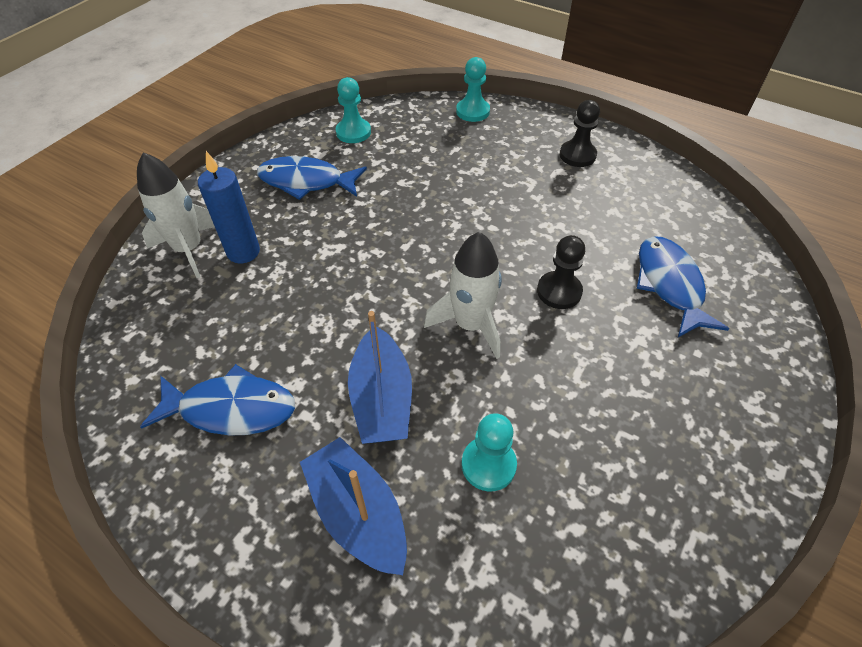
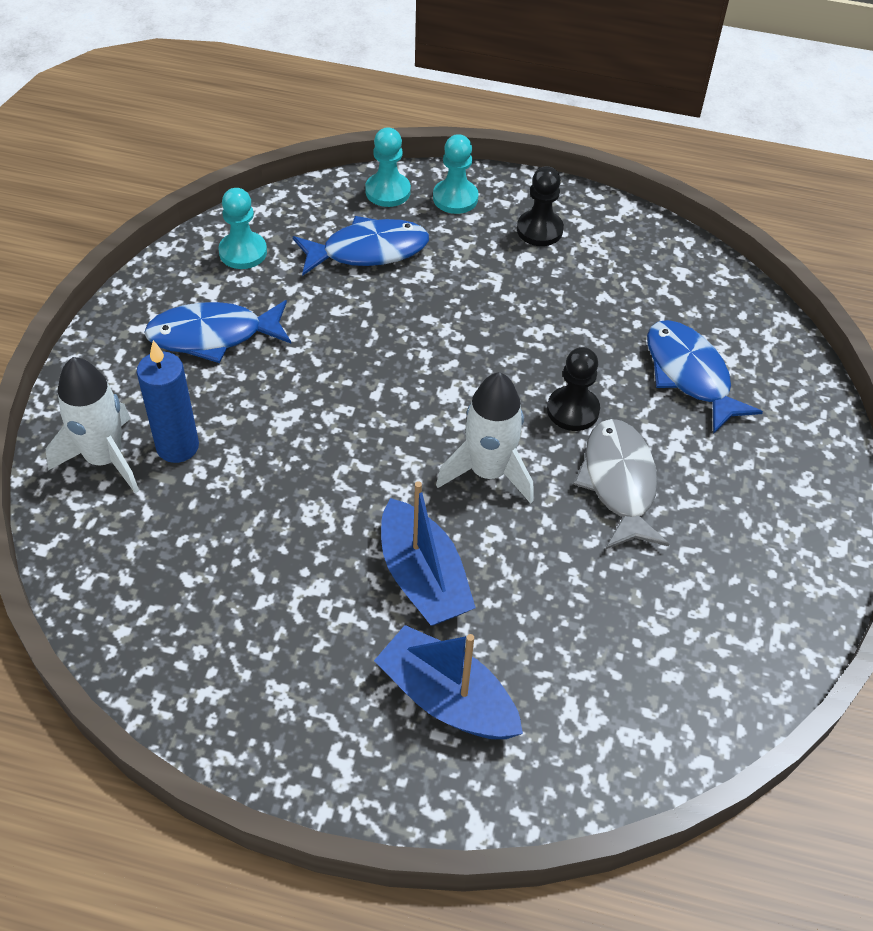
camera: 20 degrees left, 0 degrees up
blue fish [140,364,295,436] -> blue fish moved to [293,216,429,276]
turquoise pawn [462,413,517,492] -> turquoise pawn moved to [433,134,479,214]
none -> grey fish [573,419,669,550]

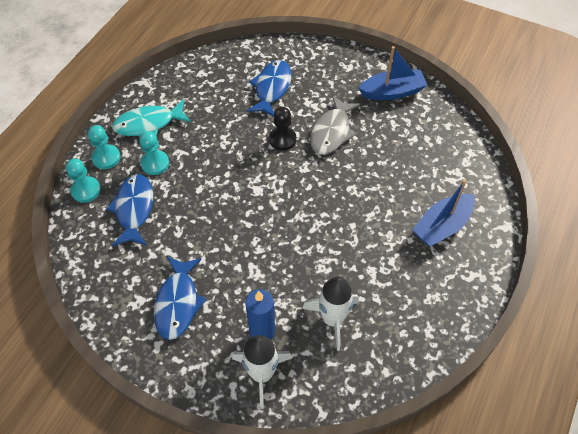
camera: 75 degrees left, 5 degrees up
turquoise pawn [219,188,267,269] -> turquoise pawn moved to [139,131,169,175]
blue boat [381,481,476,626] -> blue boat moved to [359,46,427,100]
white rocket [436,372,534,504] -> white rocket moved to [302,277,359,351]
black pawn [517,166,564,246] -> turquoise fish [112,99,191,136]
grey fish [573,419,669,550] -> grey fish turned 75 degrees counterclockwise [310,95,360,155]
blue fish [647,320,763,434] -> blue fish turned 120 degrees clockwise [247,60,292,117]

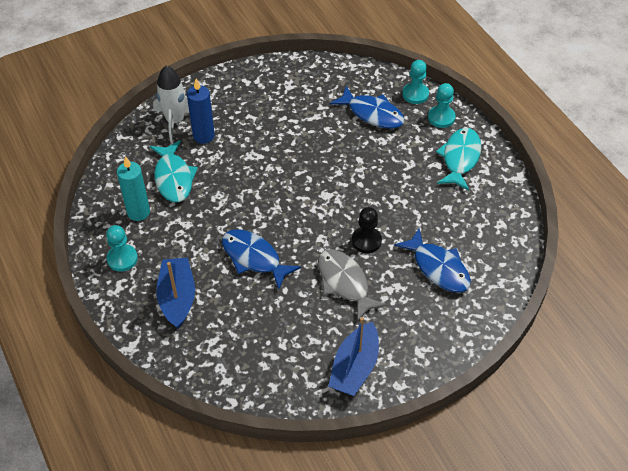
camera: 125 degrees right, 5 degrees down
turquoise pawn [139,131,169,175] -> turquoise pawn moved to [106,225,138,272]
blue fish [154,256,206,340] -> blue fish moved to [222,229,301,290]
white rocket [302,277,359,351] -> turquoise fish [150,140,198,202]
none -> turquoise candle [117,156,150,221]

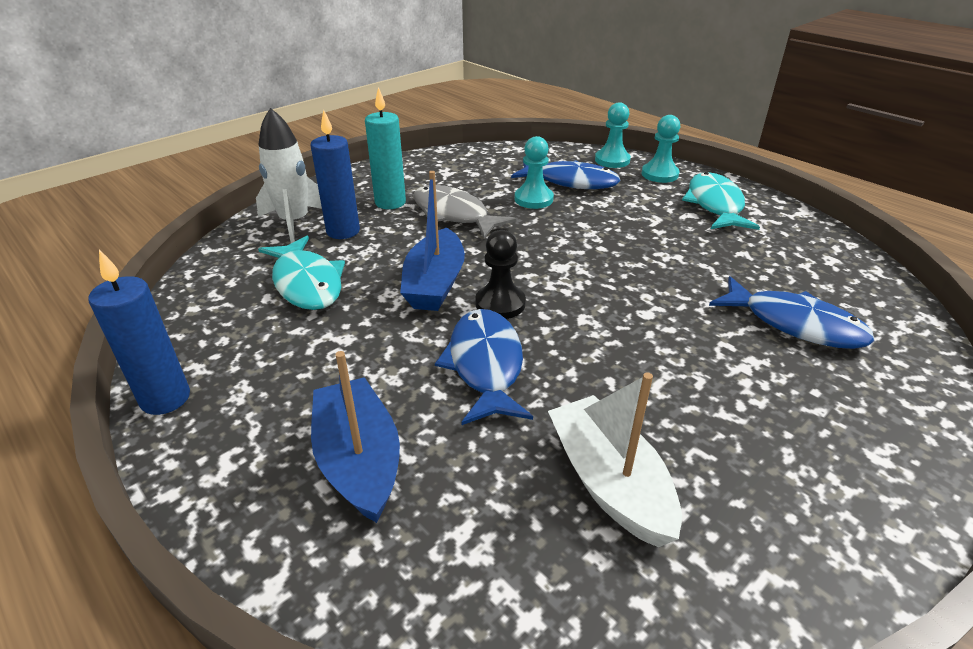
camera: 15 degrees left, 15 degrees down
turquoise pawn [106,225,138,272] -> turquoise pawn moved to [515,136,554,209]
turquoise candle [117,156,150,221] -> turquoise candle moved to [365,87,406,209]
blue fish [222,229,301,290] -> blue fish turned 60 degrees clockwise [435,309,533,425]
grey fish [318,249,387,322] -> grey fish moved to [413,185,516,238]
blue boat [328,317,379,396] -> blue boat moved to [400,171,465,311]
black pawn [352,207,382,253] -> black pawn moved to [475,230,526,319]
none -> blue candle [88,249,190,415]
none -> white boat [548,372,682,547]

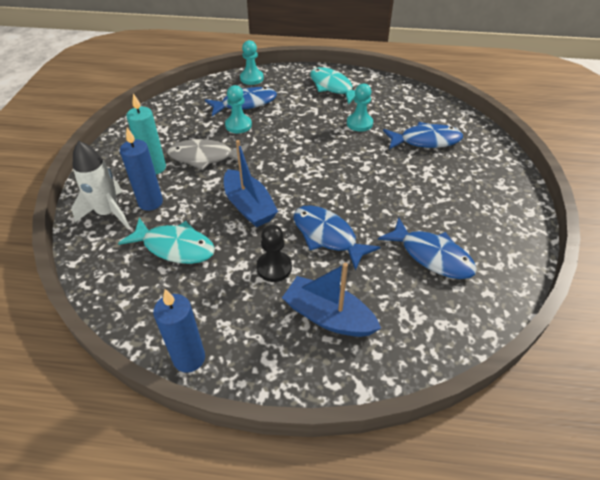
camera: 40 degrees left, 10 degrees up
black pawn [475,230,526,319] -> black pawn moved to [256,225,292,282]
white boat [548,372,682,547] -> blue fish [378,217,477,279]
turquoise pawn [642,115,680,183] -> turquoise pawn moved to [347,83,373,132]

